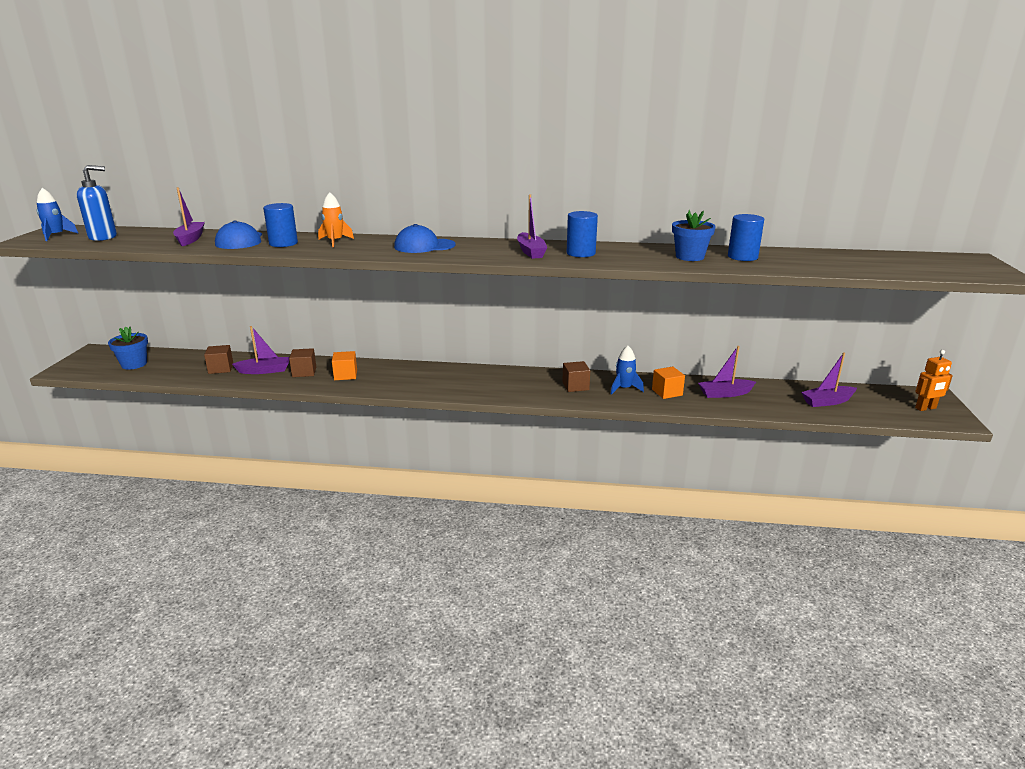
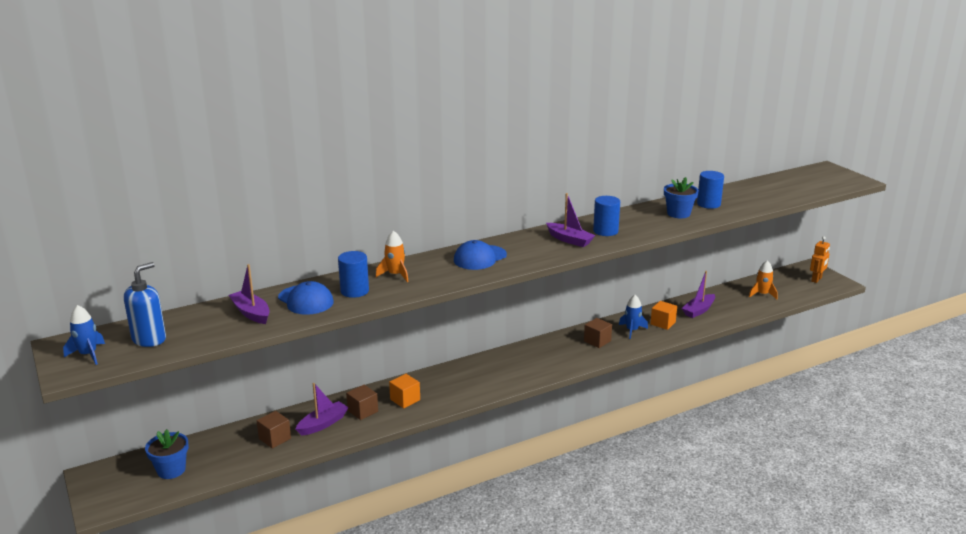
camera: 35 degrees left, 0 degrees up
purple boat [801,352,857,407] -> orange rocket [749,260,778,299]

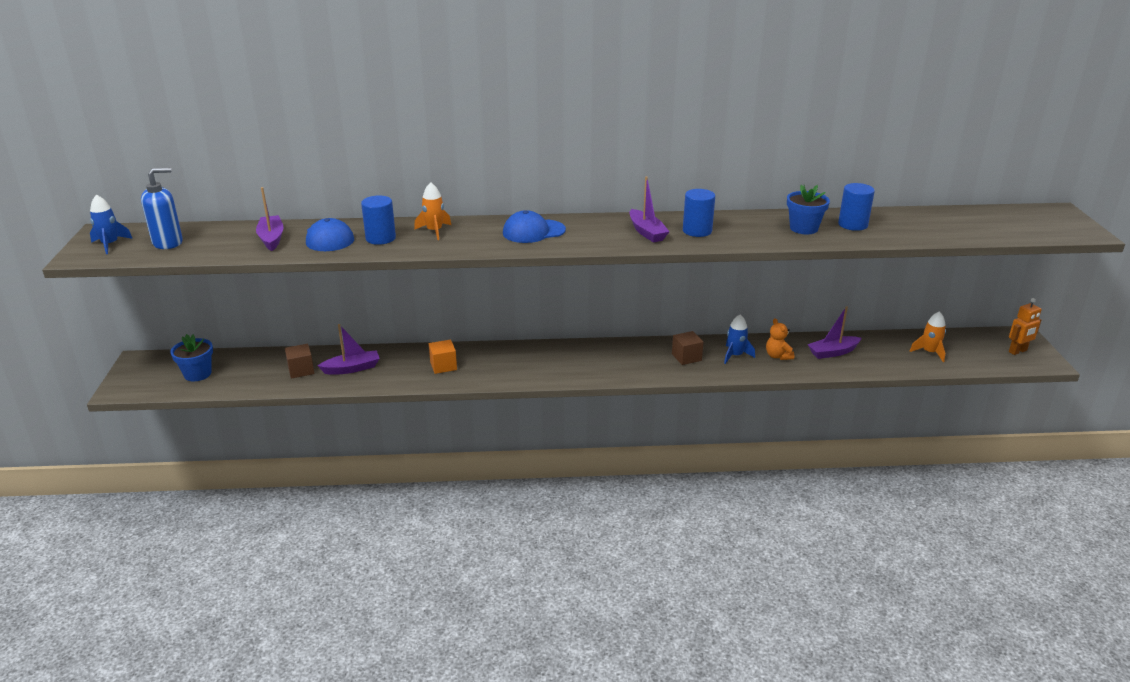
camera: 25 degrees right, 5 degrees up
brown cube [346,385,378,420] -> none
orange cube [650,301,677,330] -> orange teddy bear [766,318,794,360]

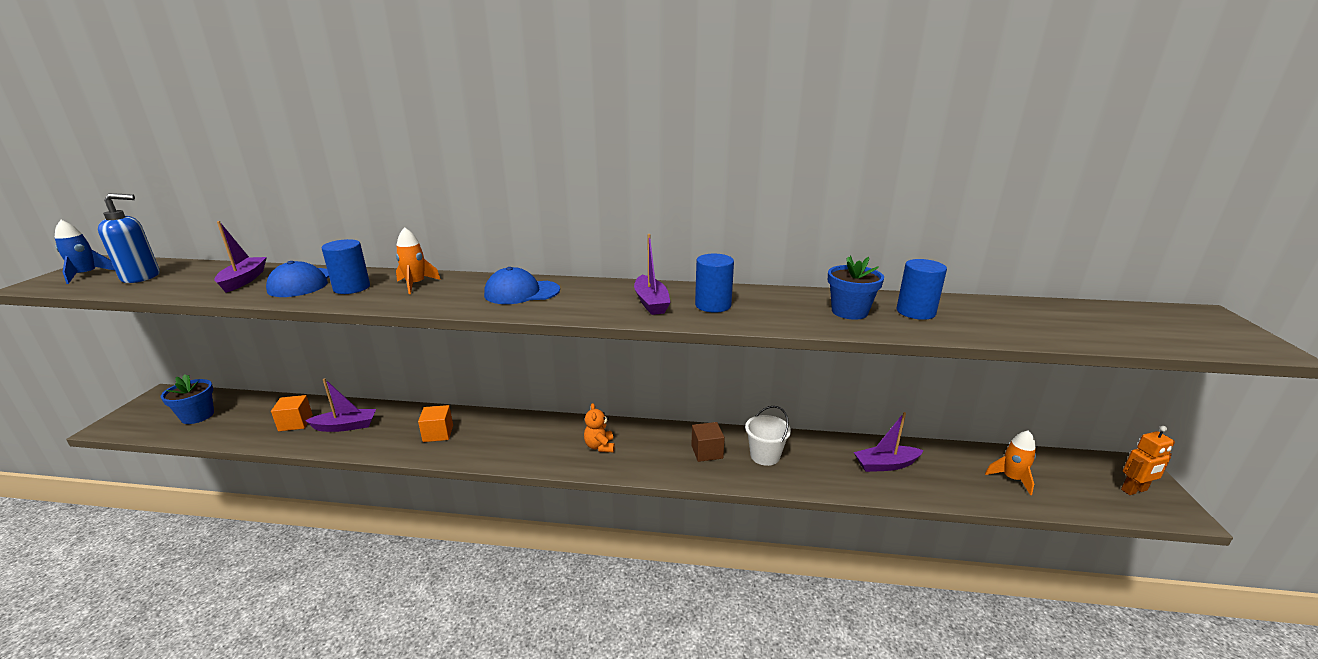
camera: 10 degrees right, 5 degrees down
brown cube [285,344,315,379] -> orange cube [271,395,313,431]
blue rocket [724,315,755,364] -> white bucket [745,406,791,466]
orange teddy bear [766,318,794,360] -> orange teddy bear moved to [584,403,615,452]

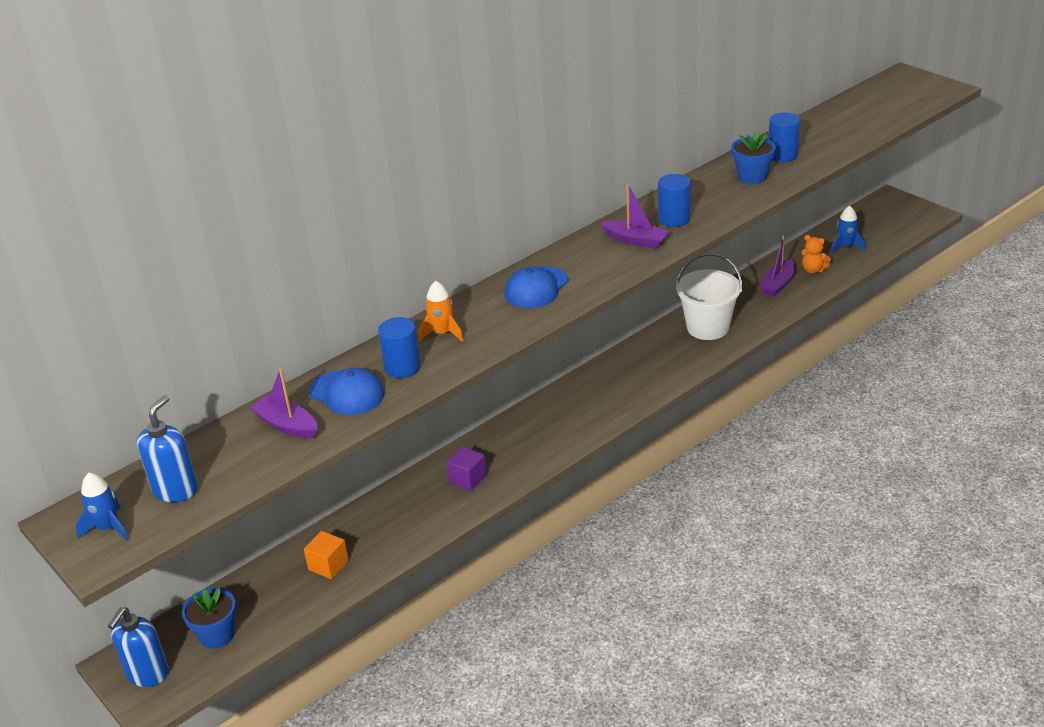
camera: 45 degrees left, 10 degrees up
purple boat [305,378,376,432] -> none
orange cube [418,405,453,442] -> purple cube [447,446,487,491]
orange teddy bear [584,403,615,452] -> orange teddy bear moved to [801,235,831,273]
brown cube [691,422,725,462] -> none
white bucket [745,406,791,466] -> white bucket [676,253,742,340], size x1.56
orange rocket [985,430,1036,495] -> blue rocket [831,206,866,254]
orange robot [1121,426,1175,495] -> none
none -> blue soap dispenser [108,608,169,687]

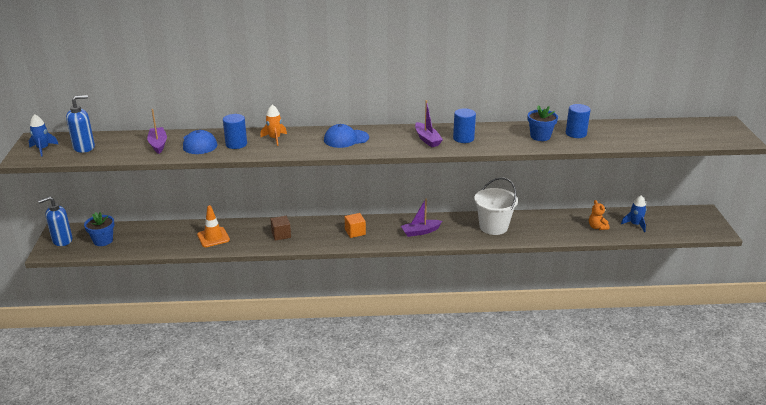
camera: 35 degrees right, 5 degrees down
orange cube [304,531,349,579] -> orange cube moved to [345,213,366,238]
purple cube [447,446,487,491] -> brown cube [270,216,291,241]
purple boat [760,235,795,296] -> purple boat moved to [401,198,442,237]
none -> orange traffic cone [197,205,230,247]

